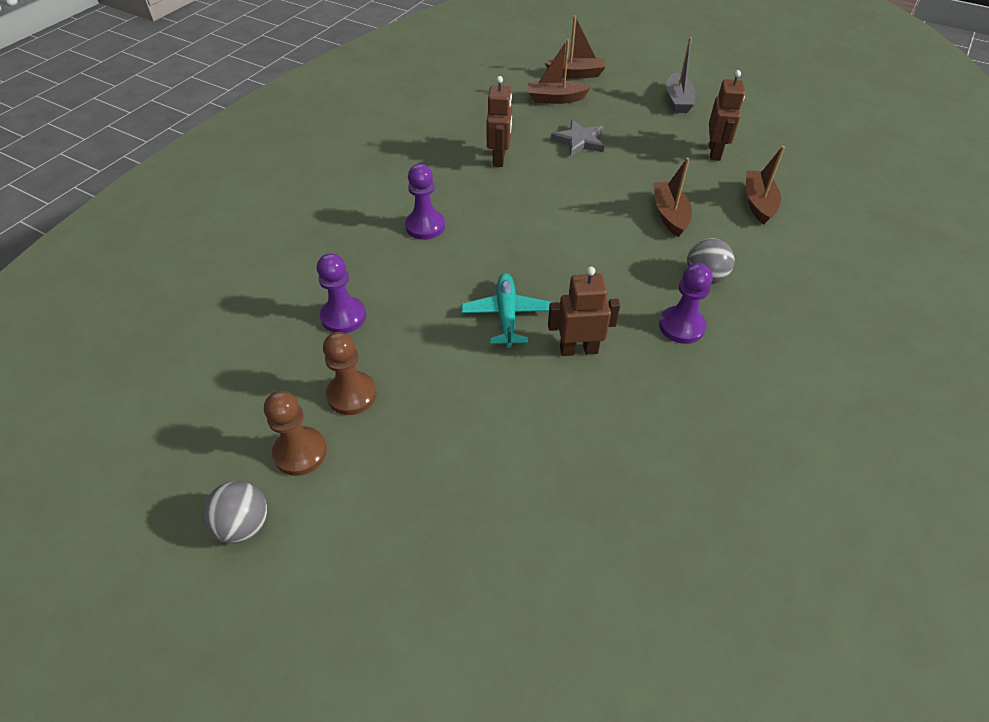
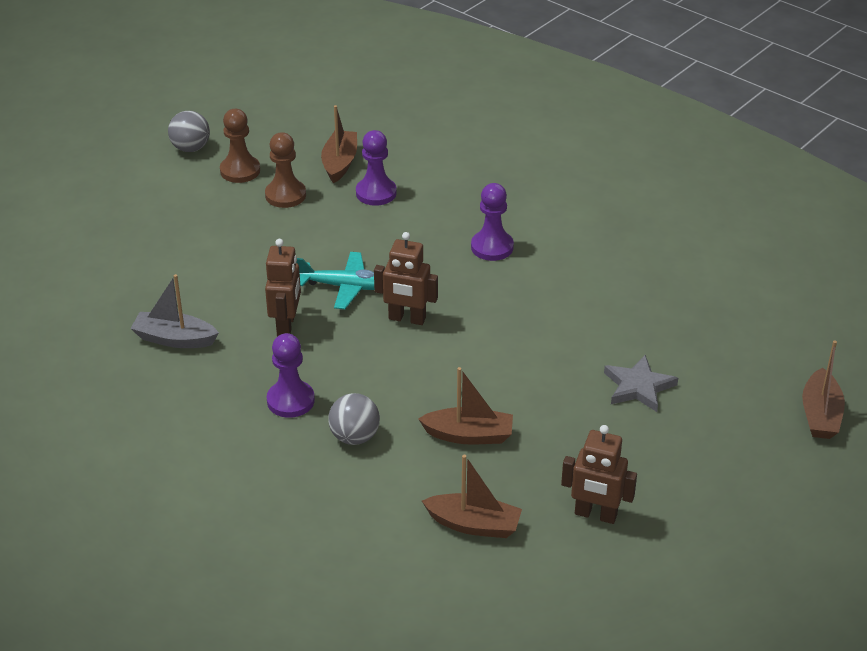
camera: 100 degrees right, 10 degrees down
brown robot [486,76,512,167] -> brown robot moved to [374,232,438,325]
brown boat [528,39,591,104] -> brown boat moved to [321,105,357,183]
grey boat [666,37,695,113] -> grey boat moved to [130,274,219,348]

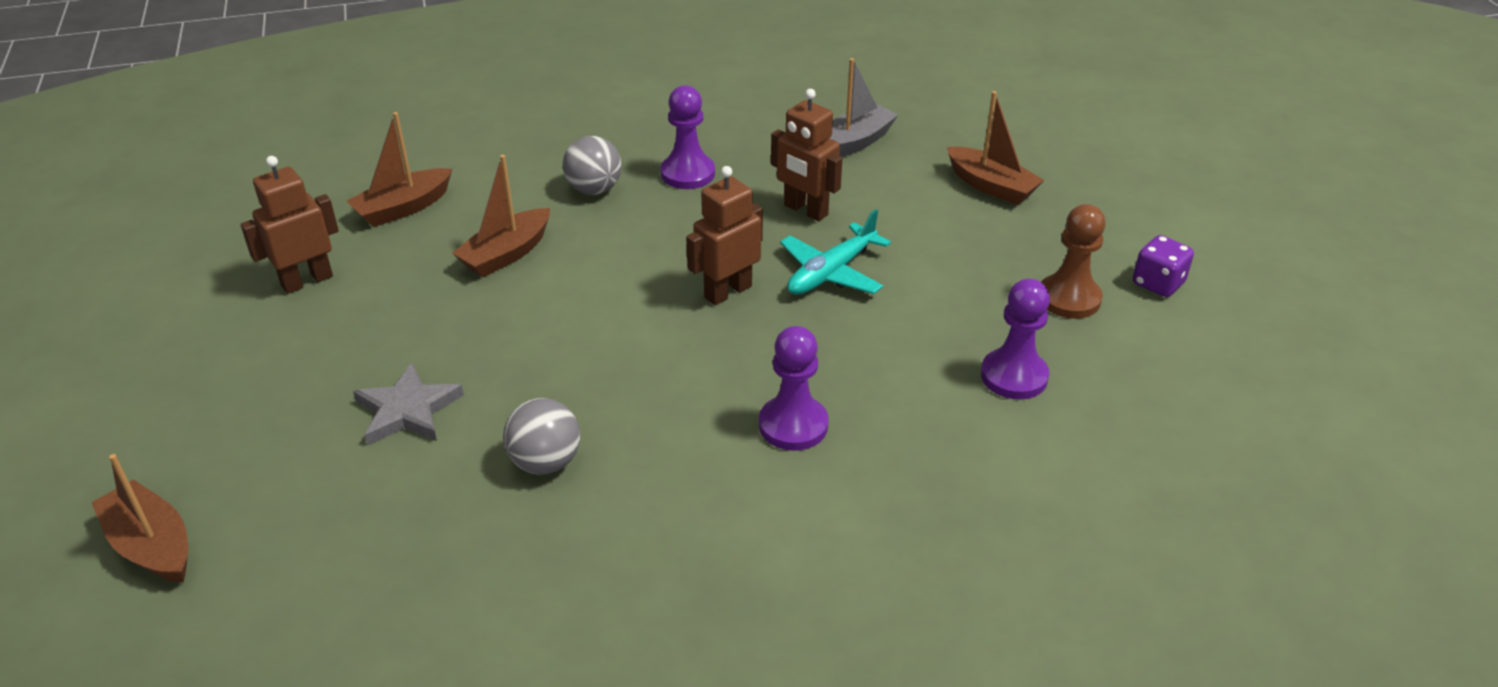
camera: 125 degrees right, 0 degrees up
grey ball [168,111,210,152] -> grey ball moved to [503,398,580,475]
brown pawn [220,109,260,183] -> purple dice [1133,235,1194,297]
brown boat [321,105,357,183] -> brown boat moved to [947,91,1044,205]

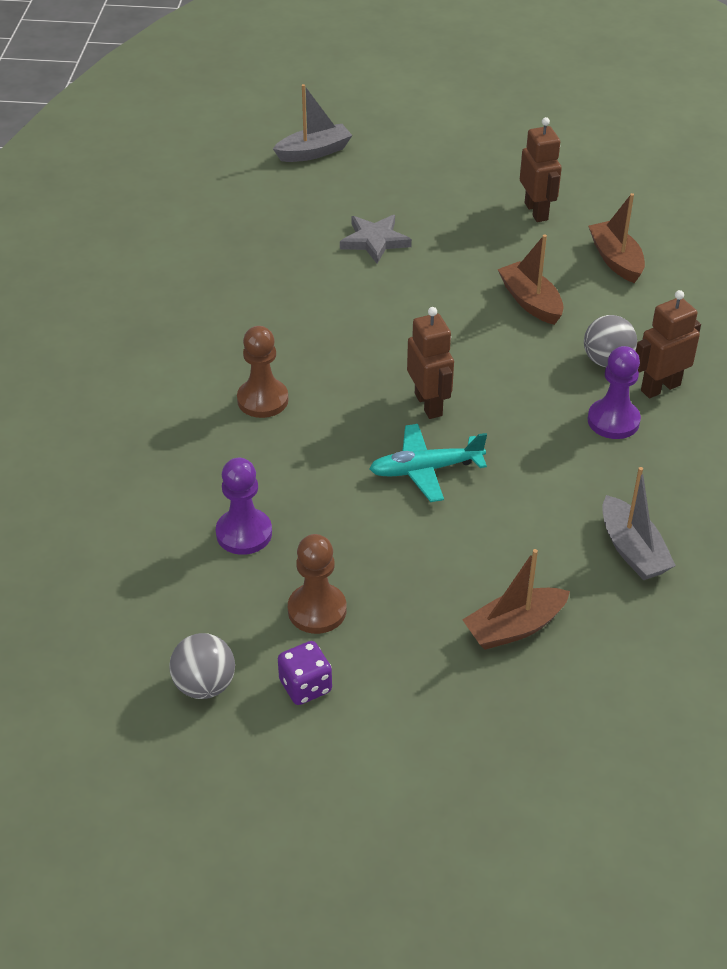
camera: 110 degrees right, 5 degrees up
brown boat [91,454,188,583] -> grey boat [273,84,352,162]
grey ball [503,398,580,475] -> grey ball moved to [169,633,235,699]
purple pawn [759,326,829,451] -> brown pawn [237,326,288,418]
brown robot [771,89,842,221] -> brown robot moved to [636,290,701,398]
turquoise plane [780,209,891,295] -> turquoise plane turned 75 degrees counterclockwise [369,424,487,502]

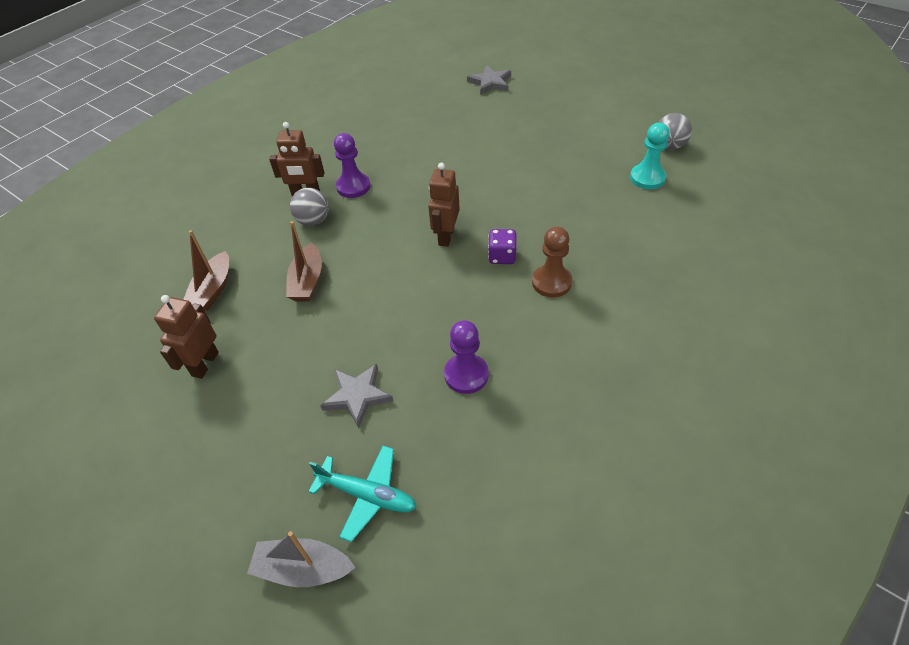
camera: 145 degrees left, 5 degrees up
purple pawn [216,458,272,555] -> purple pawn moved to [444,320,489,394]
purple dice [278,641,332,705] -> purple dice moved to [488,229,517,264]
brown pawn [288,534,347,634] -> none
turquoise plane [369,424,487,502] -> turquoise plane moved to [308,446,417,542]
brown boat [462,549,570,650] -> none
grey boat [602,467,676,580] -> none
none -> grey star [467,65,511,95]
none -> turquoise pawn [630,123,670,189]

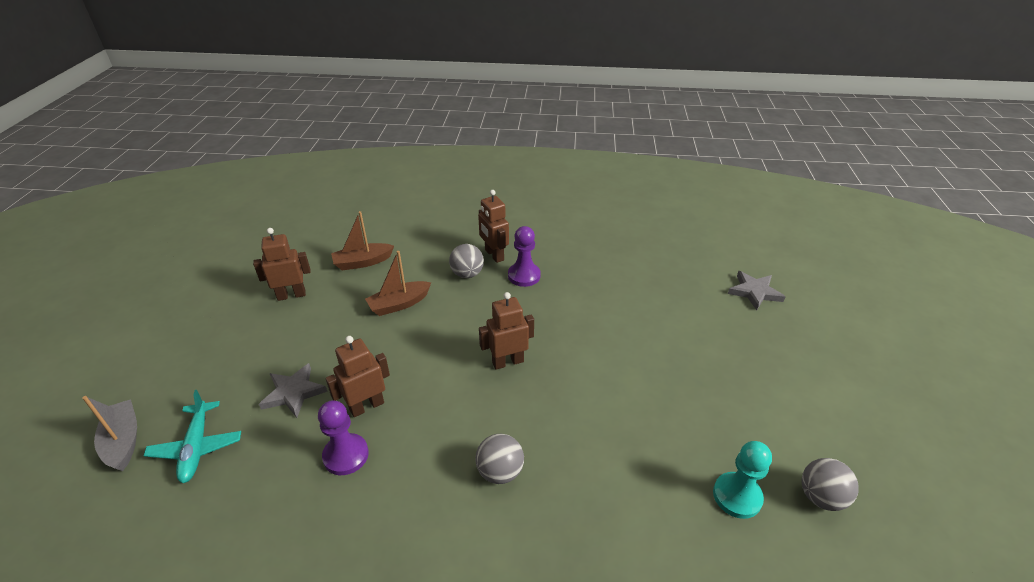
camera: 55 degrees right, 10 degrees down
purple dice [488,229,517,264] -> none
brown pawn [532,226,572,298] -> grey ball [475,434,524,484]
none -> brown robot [325,336,390,417]

